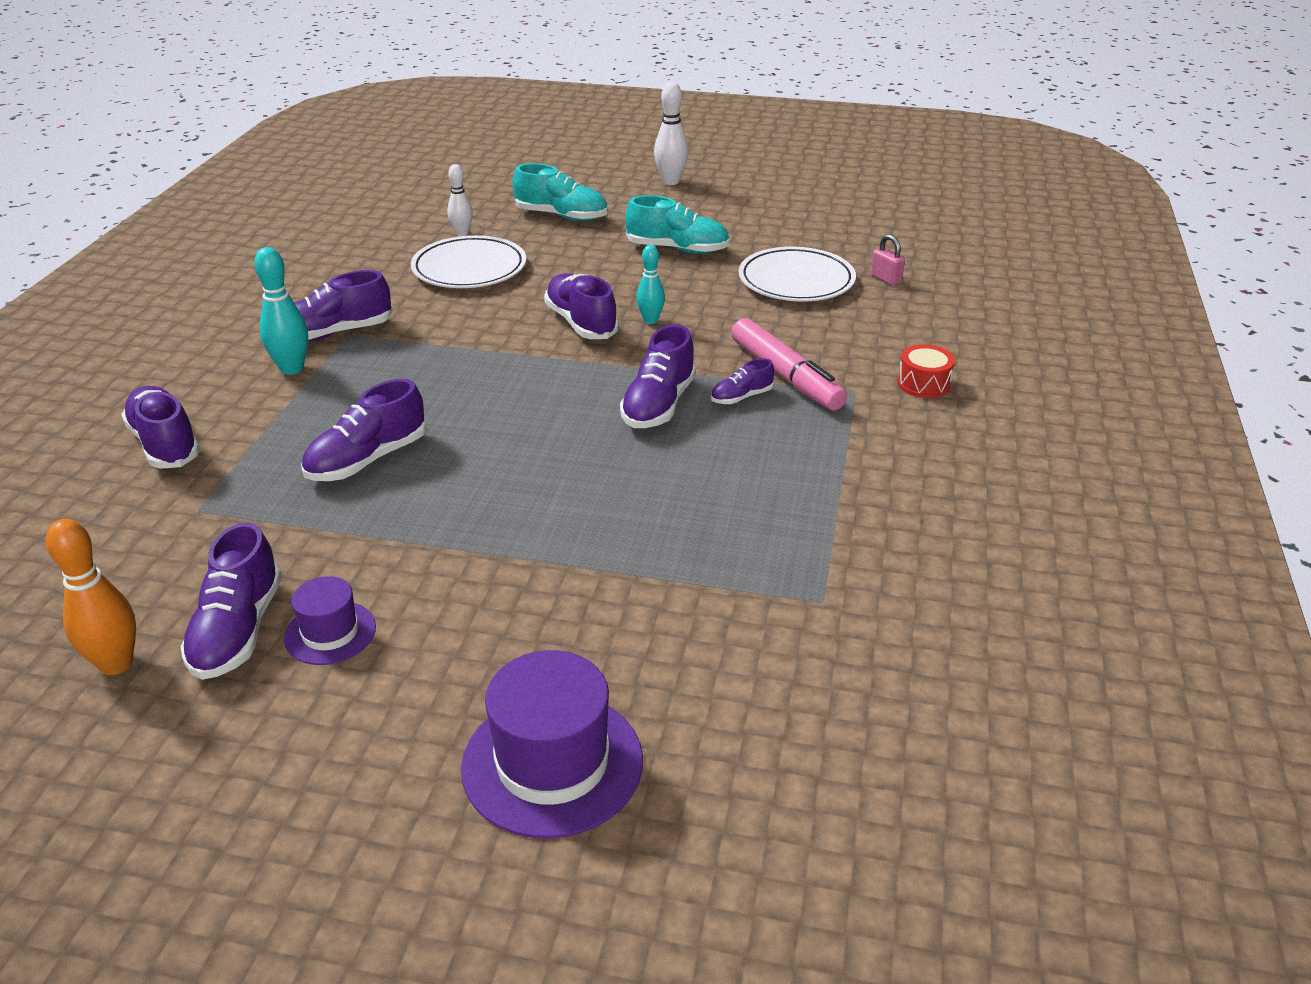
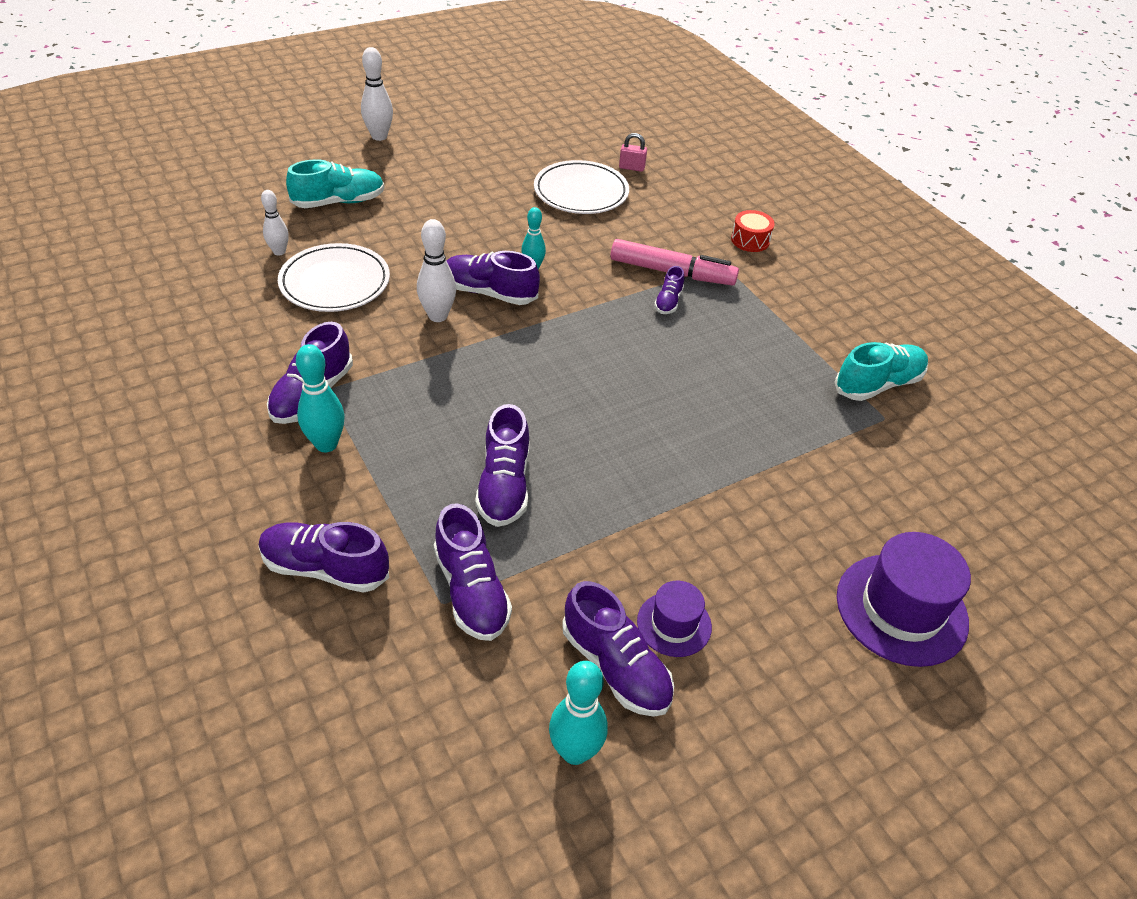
camera: 45 degrees left, 10 degrees up
orange bowling pin [46,519,136,675] -> turquoise bowling pin [549,661,607,765]
purple shoe [620,324,696,428] -> purple shoe moved to [434,504,512,641]
turquoise shoe [625,195,730,254] -> turquoise shoe moved to [834,342,928,401]
none -> white bowling pin [417,219,456,322]

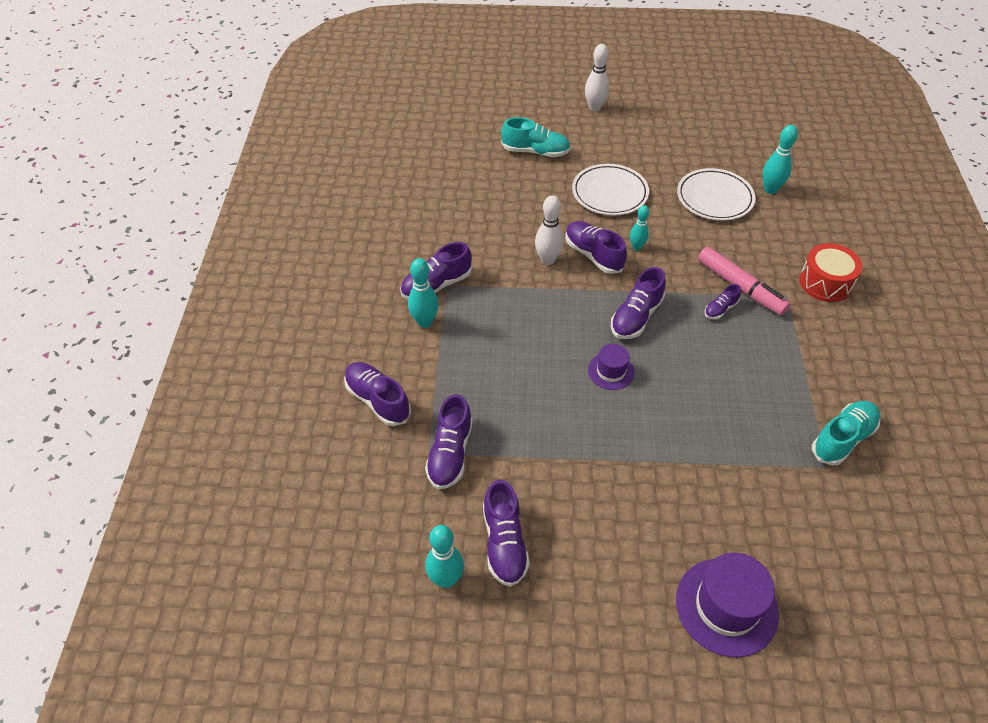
camera: 35 degrees right, 5 degrees up
white bowling pin [261,190,289,256] -> none
white plate [278,243,390,312] -> white plate moved to [572,164,649,215]
purple shoe [475,404,529,527] -> purple shoe moved to [611,267,666,339]
pink padlock [619,133,647,172] -> turquoise bowling pin [763,125,798,194]
purple hat [637,581,712,657] -> purple hat moved to [588,344,635,390]
red drum [731,210,775,252] -> red drum [799,243,862,302], size x1.56
turquoise shoe [834,342,928,401] -> turquoise shoe turned 45 degrees counterclockwise [812,401,880,465]

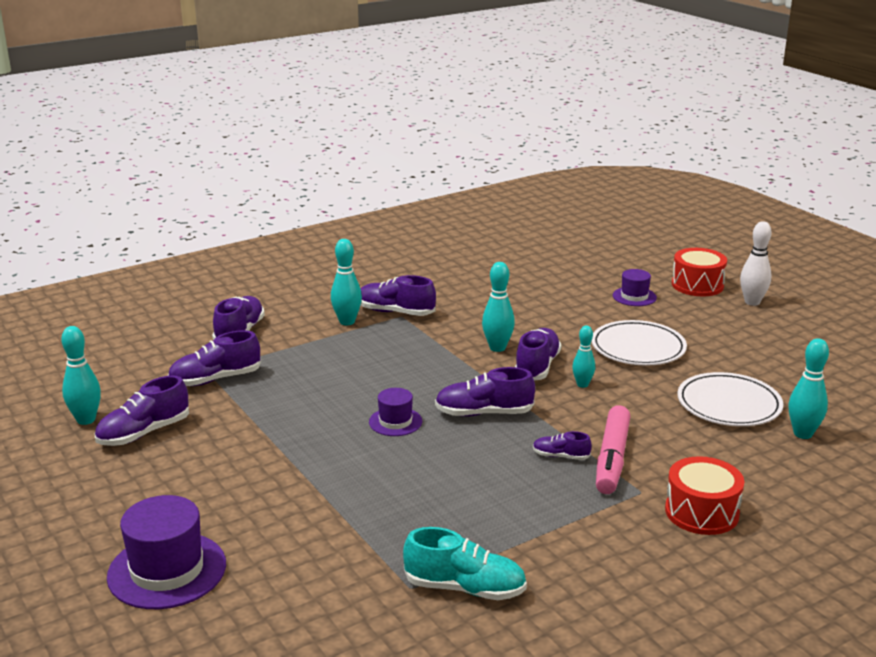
camera: 55 degrees right, 25 degrees down
turquoise shoe [501,117,571,157] -> purple hat [613,269,657,306]
white bowling pin [535,195,564,265] -> turquoise bowling pin [482,262,515,352]
none -> red drum [672,248,727,296]

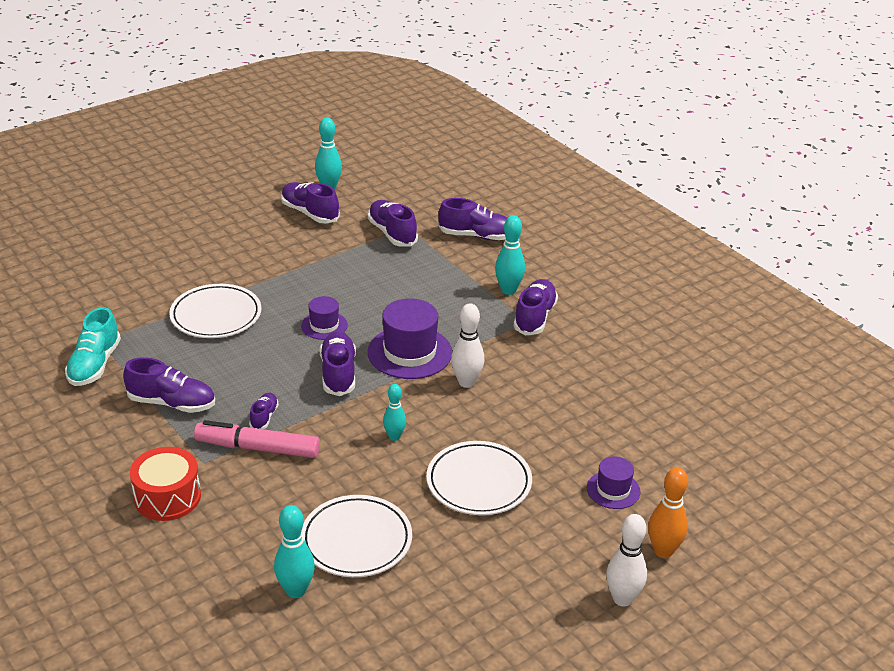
camera: 85 degrees right, 10 degrees up
purple hat [107,495,226,609] -> purple hat moved to [368,299,452,379]
turquoise bowling pin [482,262,515,352] -> white bowling pin [451,303,484,388]
purple shoe [515,328,562,381] -> purple shoe moved to [123,357,215,413]
red drum [672,248,727,296] -> orange bowling pin [648,467,688,558]
none -> white plate [169,284,261,338]

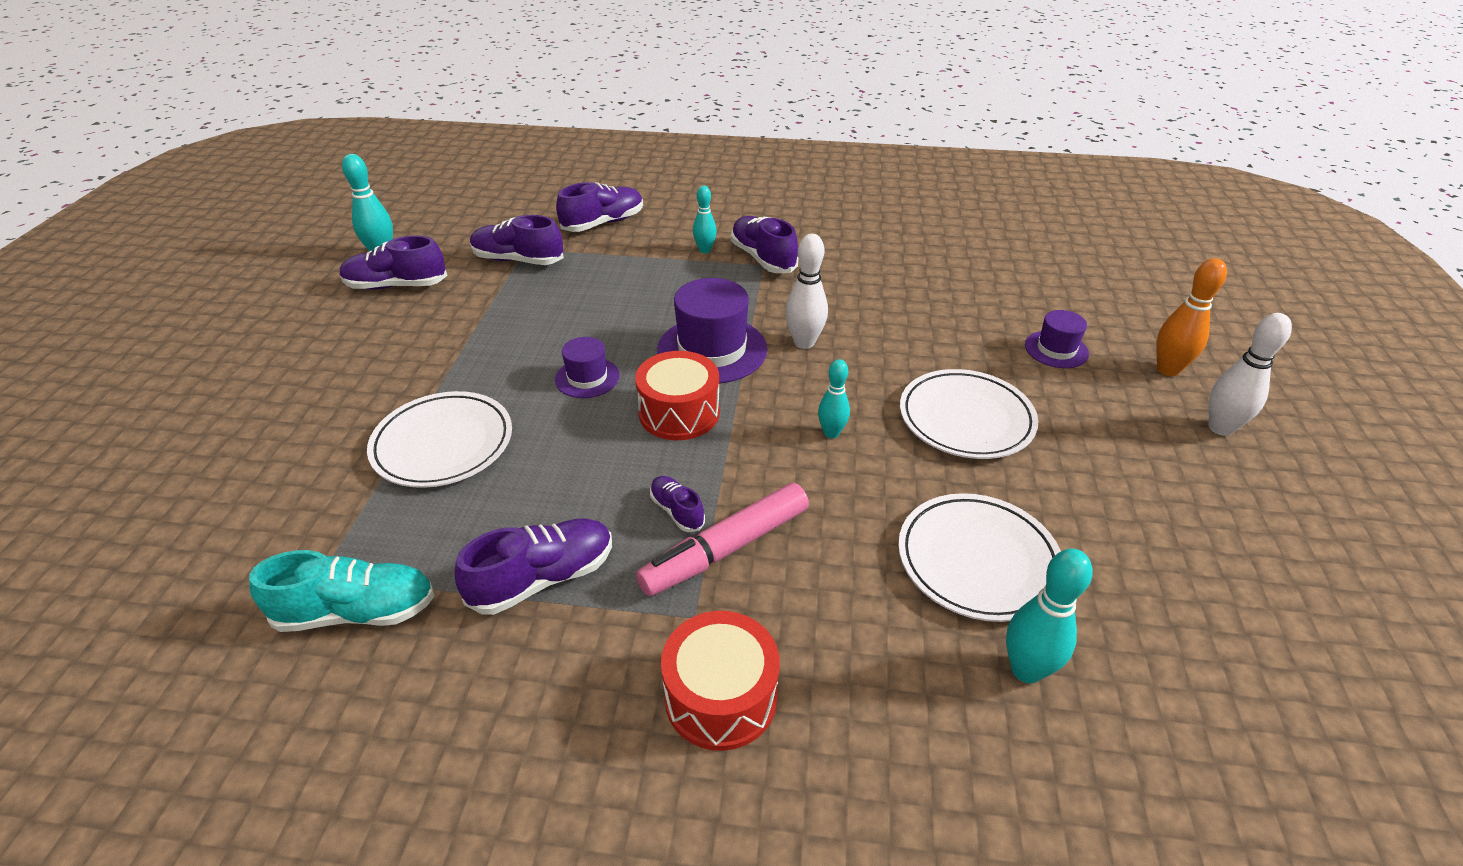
camera: 45 degrees left, 5 degrees up
turquoise shoe [65,307,121,386] -> turquoise shoe turned 60 degrees counterclockwise [249,550,434,632]
purple shoe [320,331,356,396] -> red drum [635,351,720,440]
turquoise bowling pin [495,215,525,295] -> turquoise bowling pin [693,186,717,253], size x0.66

